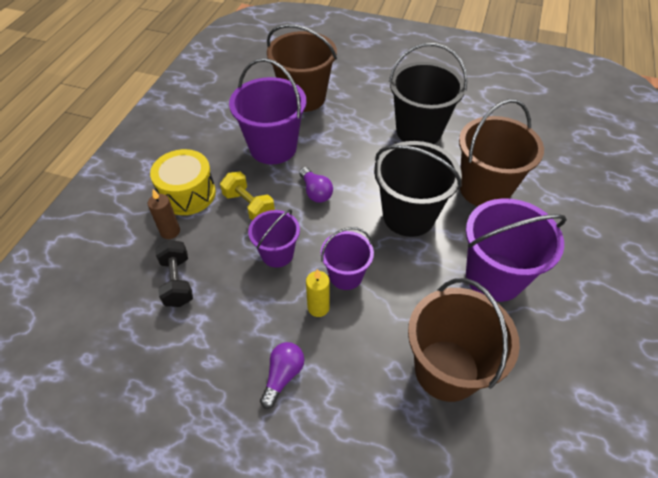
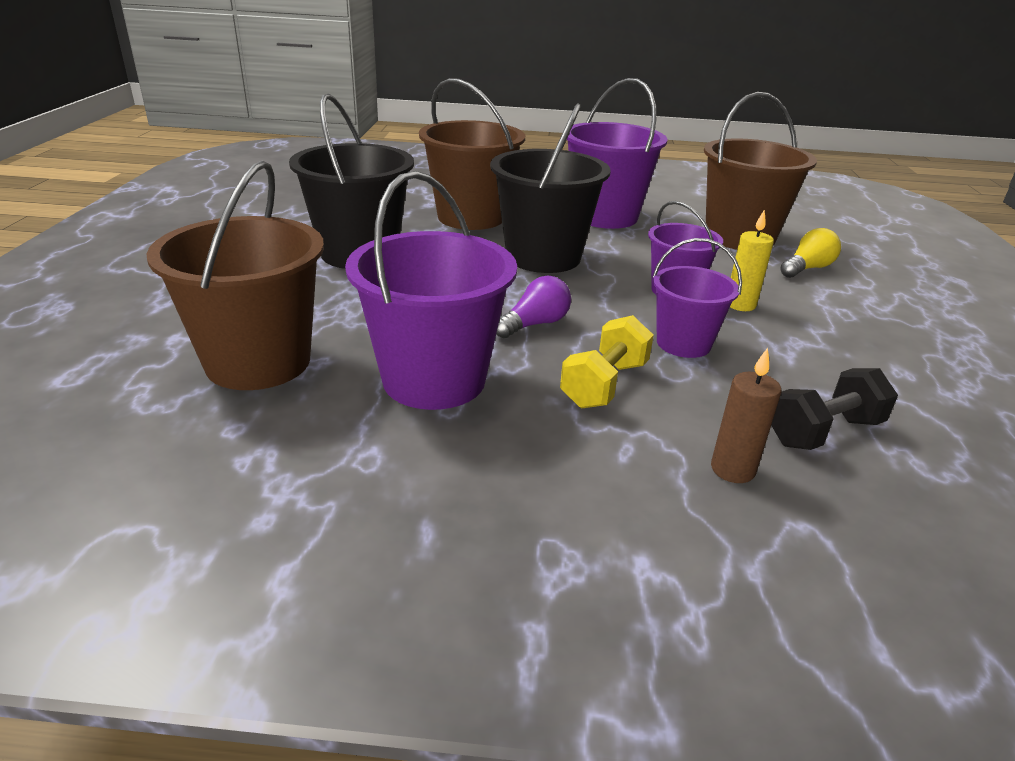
camera: 105 degrees left, 20 degrees down
yellow drum [150,149,216,215] -> none
purple light bulb [260,342,304,409] -> none
none -> yellow light bulb [780,228,841,278]

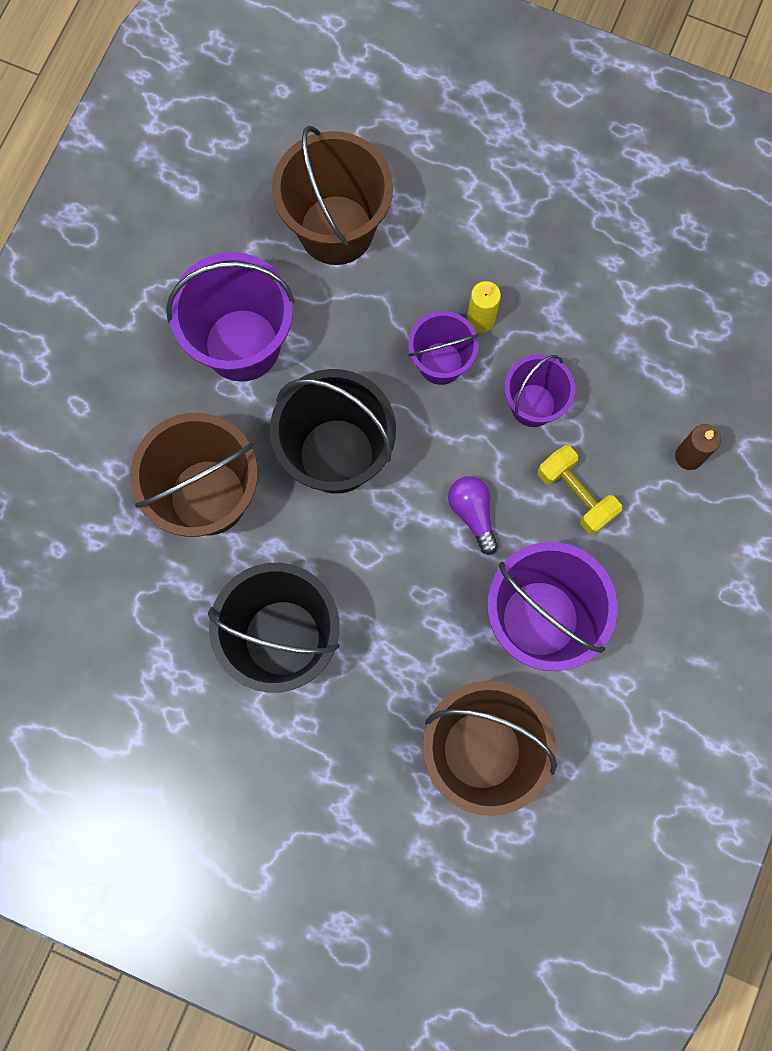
camera: 70 degrees left, 45 degrees up
black dumbbell [771,368,898,450] -> none
yellow light bulb [780,228,841,278] -> none

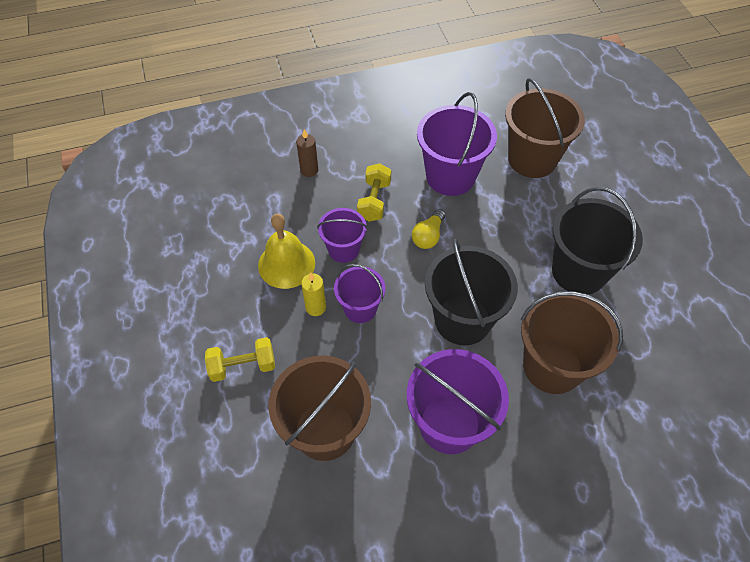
camera: 130 degrees left, 20 degrees down
purple light bulb [448,476,498,554] -> yellow light bulb [412,209,445,249]
none -> yellow dumbbell [205,337,275,382]
none -> yellow bell [258,214,315,289]

